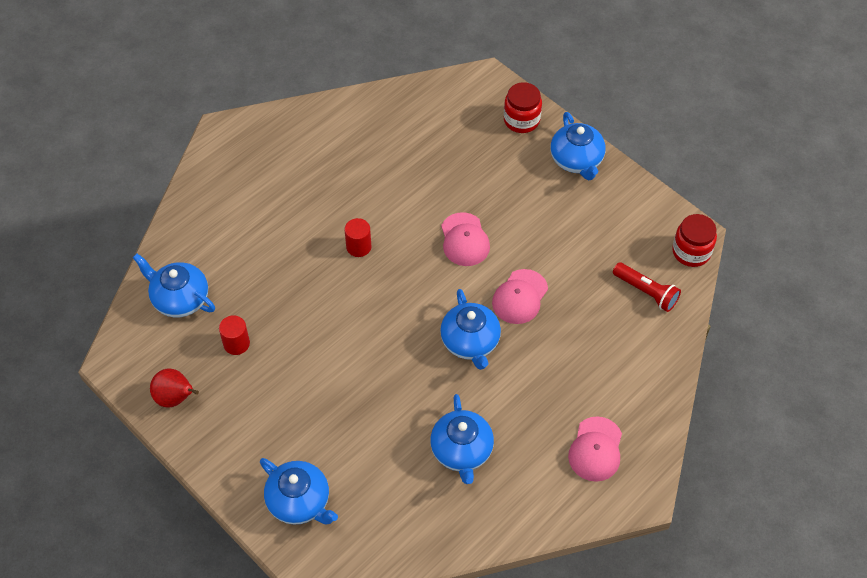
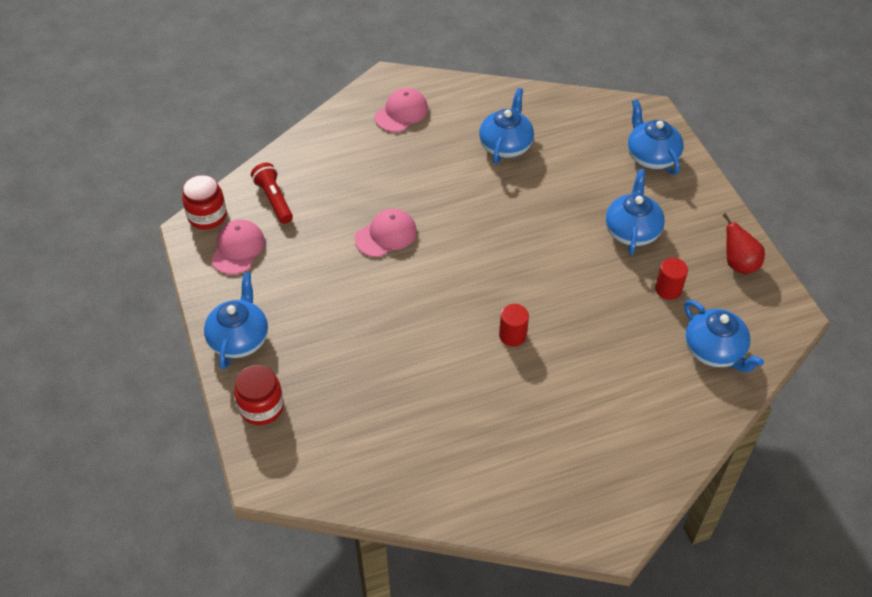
camera: 155 degrees left, 5 degrees down
blue teapot [440,289,501,370] -> blue teapot moved to [606,169,665,255]
pink cap [441,212,490,266] -> pink cap moved to [211,220,265,275]

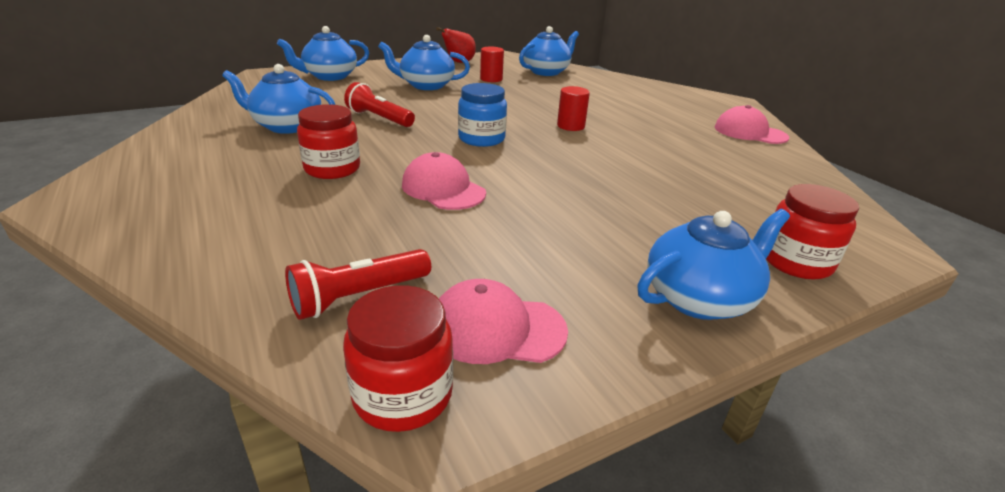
camera: 100 degrees left, 20 degrees down
blue teapot [204,272,268,370] -> blue teapot turned 150 degrees clockwise [637,209,790,320]
pink cap [375,88,428,132] -> pink cap moved to [715,105,789,144]
none -> red jar [297,104,360,179]
none -> red flashlight [344,82,415,127]
none -> blue jar [458,83,507,147]

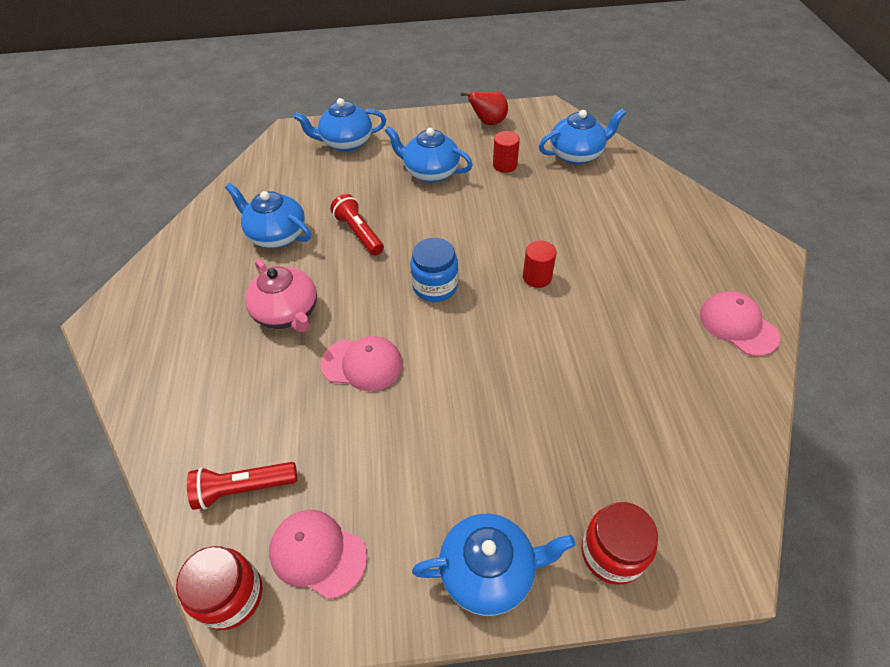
camera: 25 degrees right, 20 degrees up
red jar [297,104,360,179] -> pink teapot [245,259,317,332]
pink cap [402,152,486,210] -> pink cap turned 120 degrees clockwise [321,336,403,391]

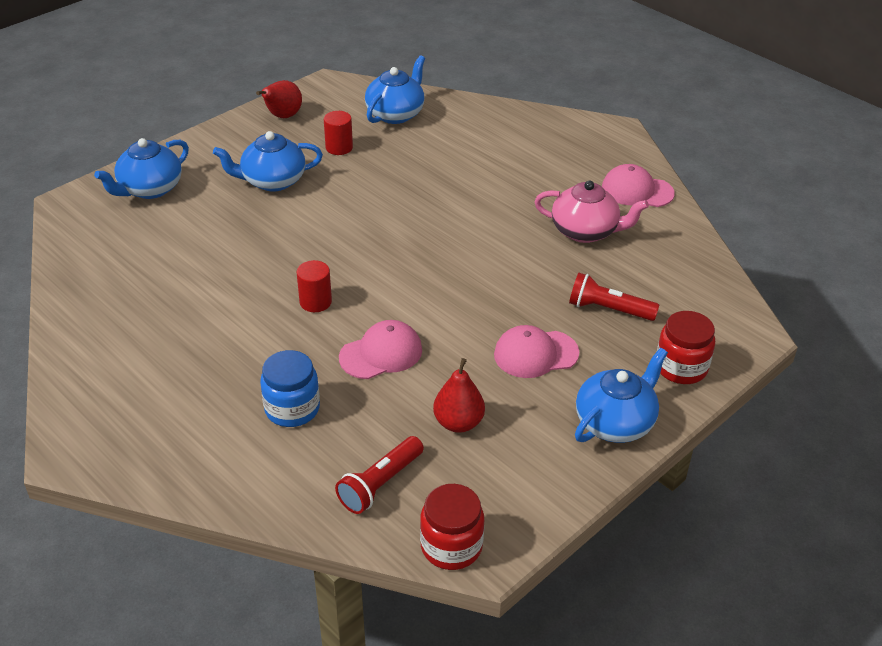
camera: 40 degrees left, 10 degrees down
blue teapot [225,183,311,248] -> none
pink teapot [245,259,317,332] -> pink teapot moved to [534,180,649,243]
pink cap [269,510,367,599] -> pink cap moved to [494,325,579,378]
red flashlight [330,194,384,255] -> red flashlight moved to [569,273,659,321]
blue jar [410,238,458,302] -> blue jar moved to [260,350,320,427]
red cylinder [523,240,556,288] -> red cylinder moved to [297,260,332,312]
none -> red pear [433,358,485,433]

